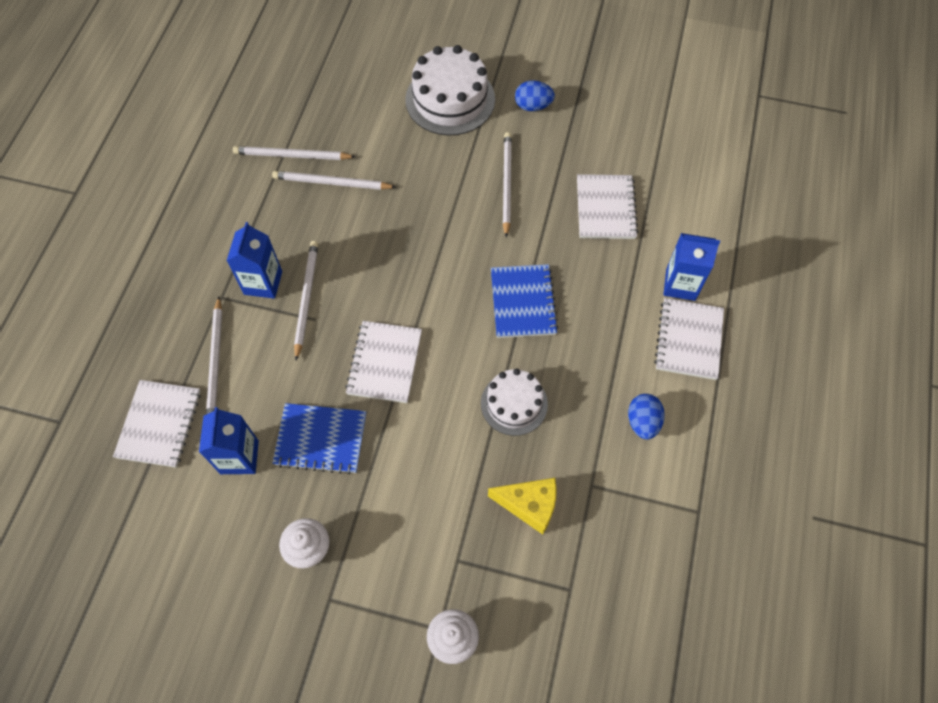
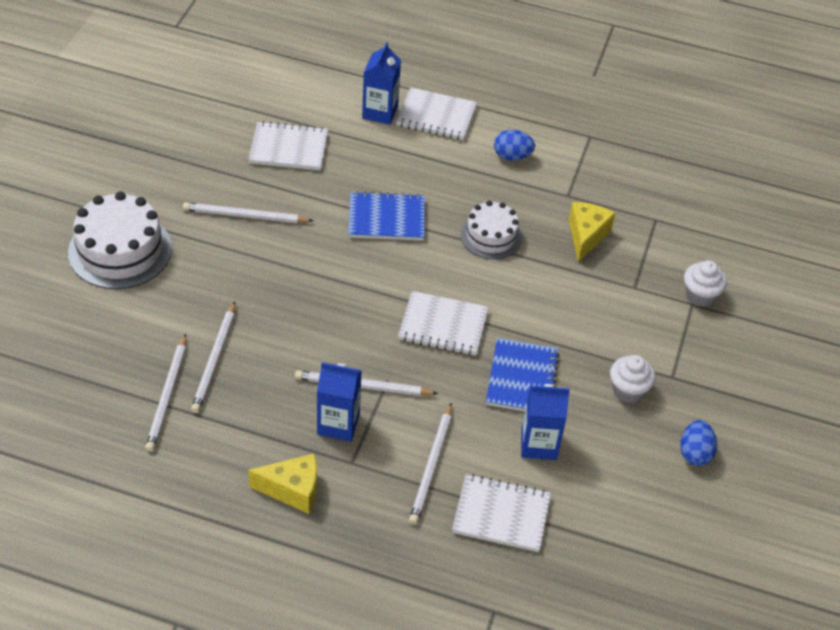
camera: 90 degrees left, 15 degrees down
white pencil [206,296,222,414] -> white pencil turned 105 degrees clockwise [409,403,452,525]
blue egg [515,80,555,111] -> blue egg moved to [680,420,717,466]
none -> yellow cheese [248,454,317,514]

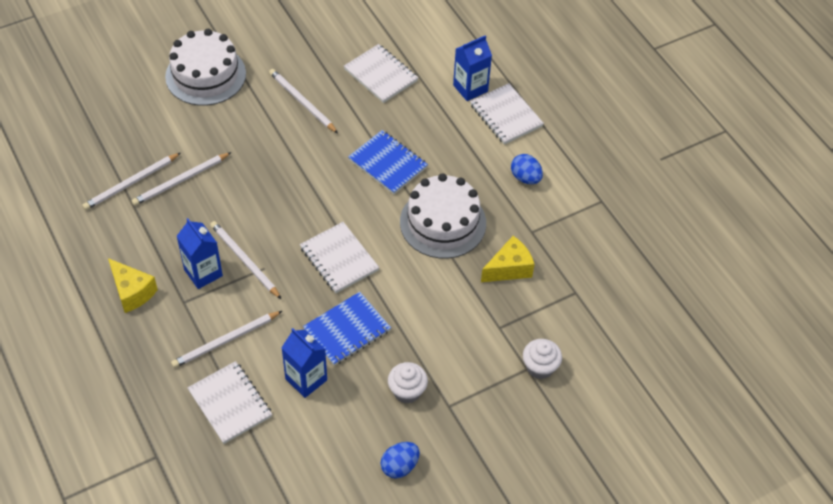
camera: 45 degrees right, 5 degrees up
white cake [461,201,522,259] -> white cake [400,173,486,259], size x1.60

